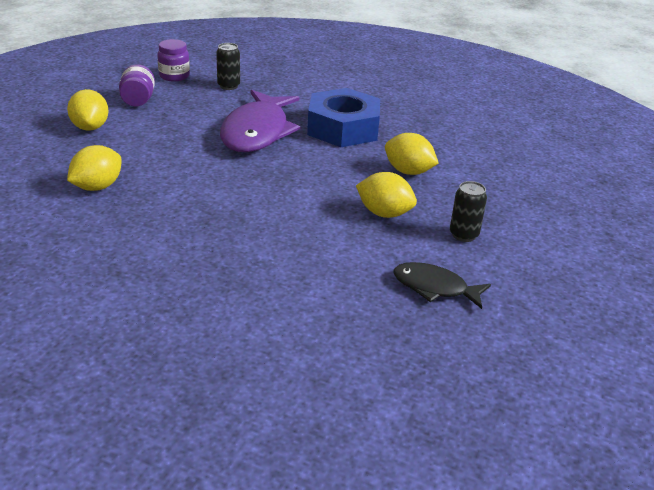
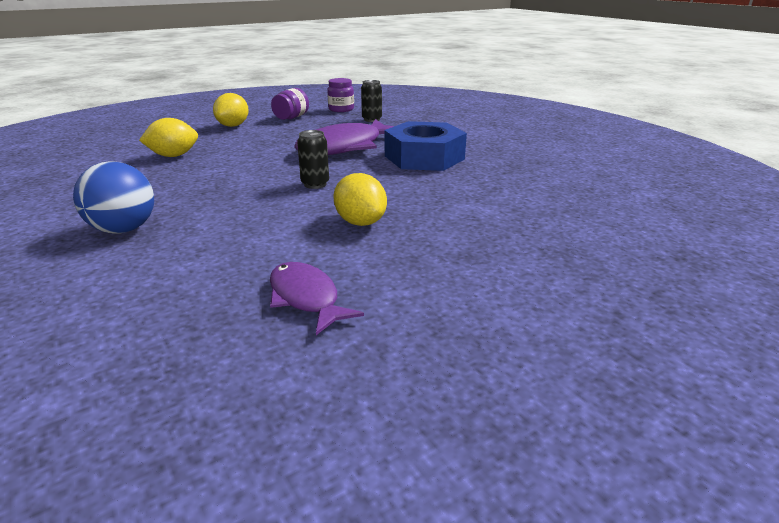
camera: 35 degrees right, 5 degrees down
yellow lemon [385,133,439,175] -> none
black fish [393,262,491,309] -> purple fish [270,262,364,335]
black can [450,181,487,242] -> black can moved to [297,130,329,189]
none -> blue ball [73,161,154,234]

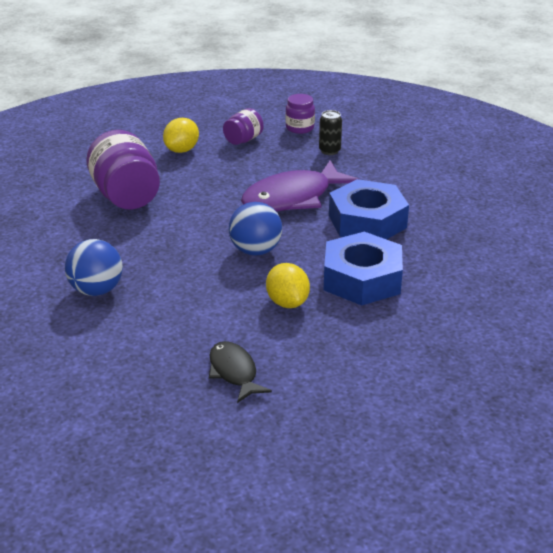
camera: 10 degrees right, 5 degrees up
yellow lemon [139,118,198,157] -> purple jar [86,130,160,209]
purple fish [270,262,364,335] -> black fish [209,341,272,403]
black can [297,130,329,189] -> blue ball [229,202,282,256]
none -> blue nut [324,232,403,305]

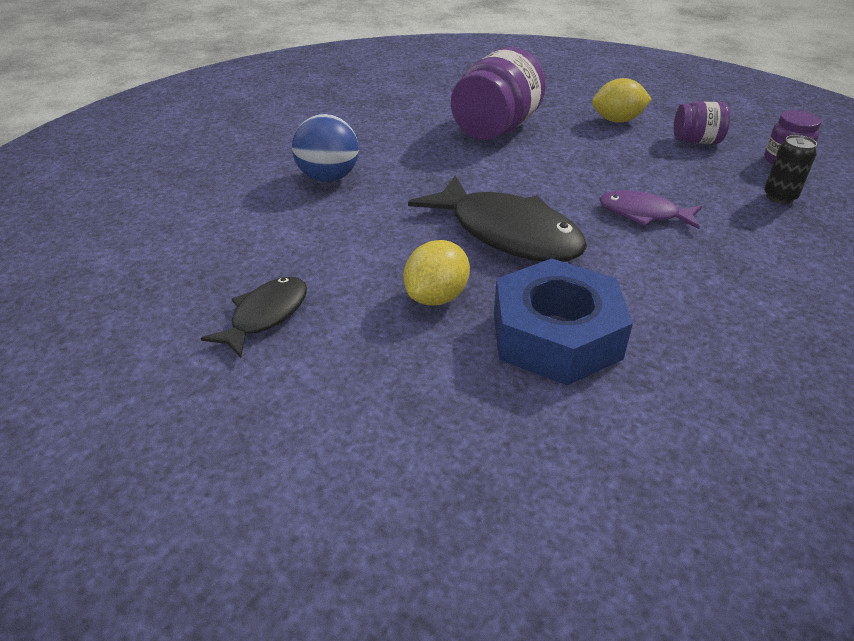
camera: 55 degrees right, 5 degrees up
blue ball [229,202,282,256] -> black fish [408,175,587,262]
purple fish [241,160,360,212] -> purple fish [599,190,702,229], size x0.55
blue nut [329,179,409,239] -> none

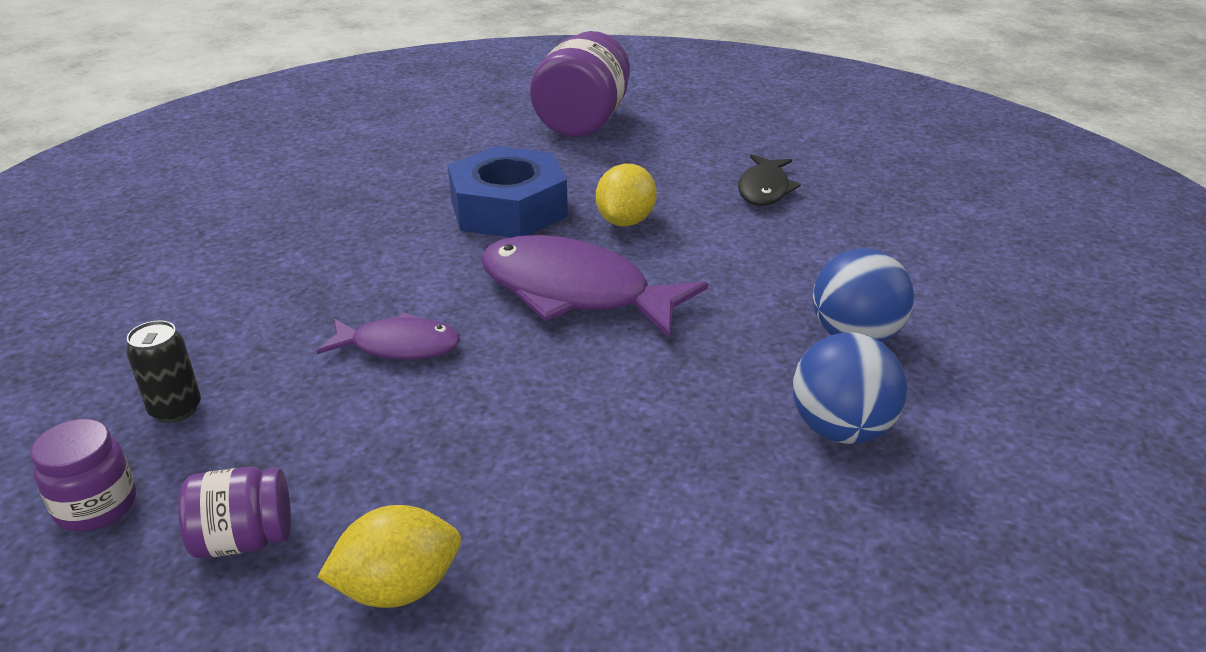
camera: 165 degrees right, 5 degrees down
black fish [408,175,587,262] -> purple fish [481,235,708,338]
purple jar [451,47,546,140] -> purple jar moved to [530,31,630,137]
none -> blue ball [793,332,907,444]

